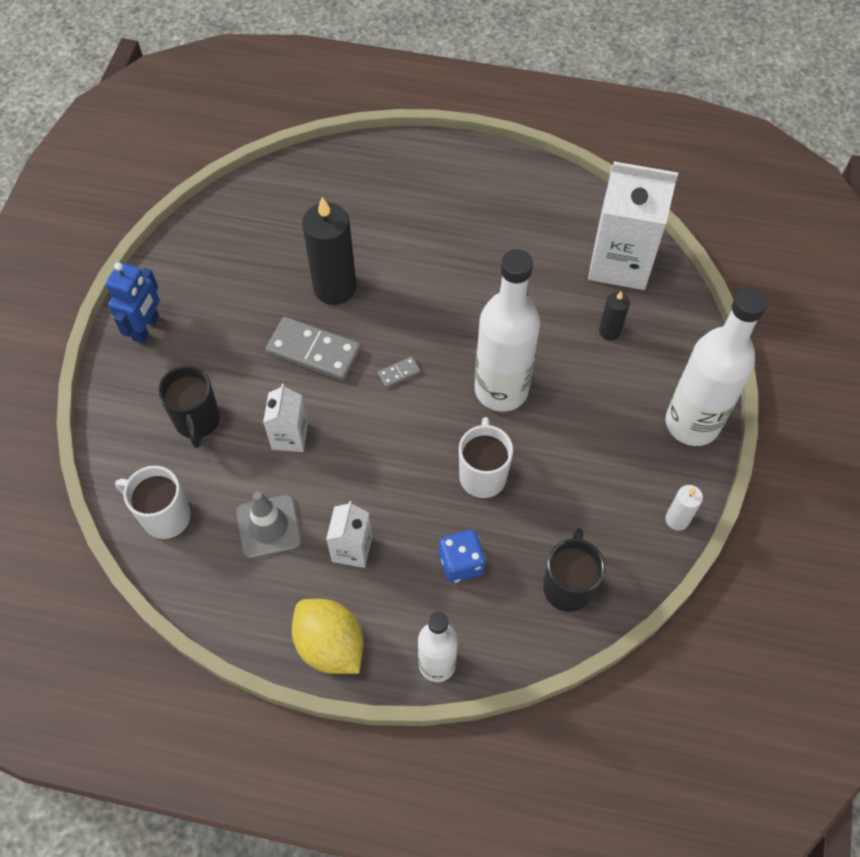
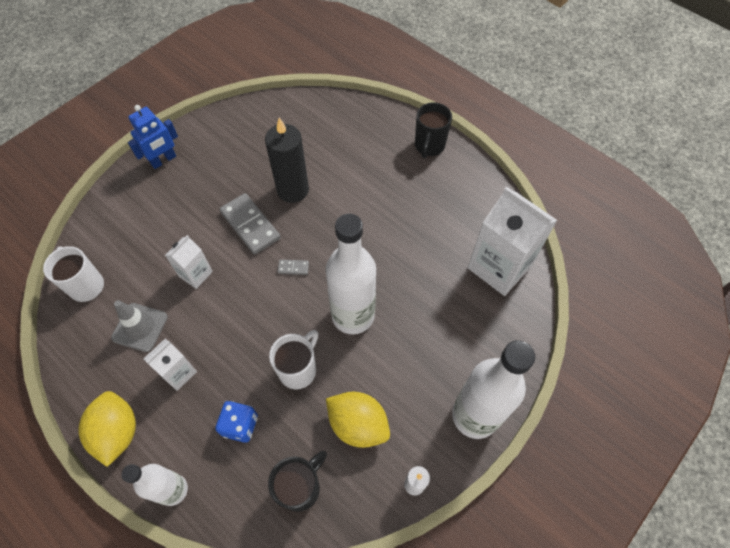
camera: 30 degrees right, 0 degrees up
black mug [158,366,220,448] -> black mug moved to [415,102,452,158]
black candle [599,291,630,341] -> none
none -> yellow lemon [326,392,390,448]

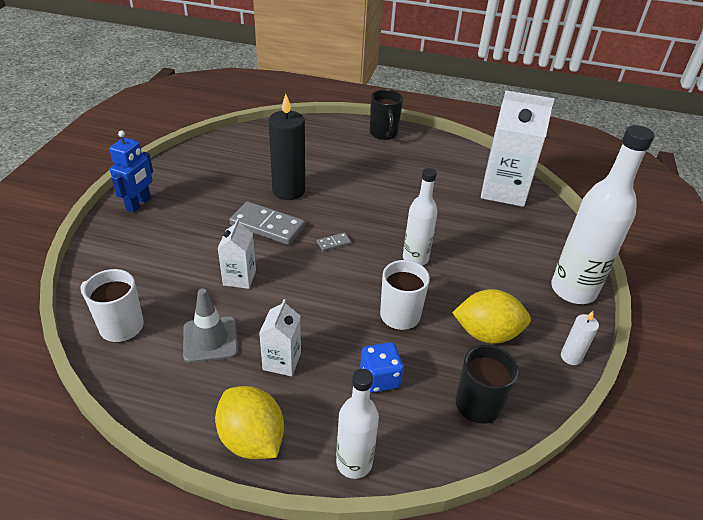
camera: 30 degrees left, 20 degrees down
white bottle [325,214,376,334] -> white bottle [403,168,438,266], size x0.60

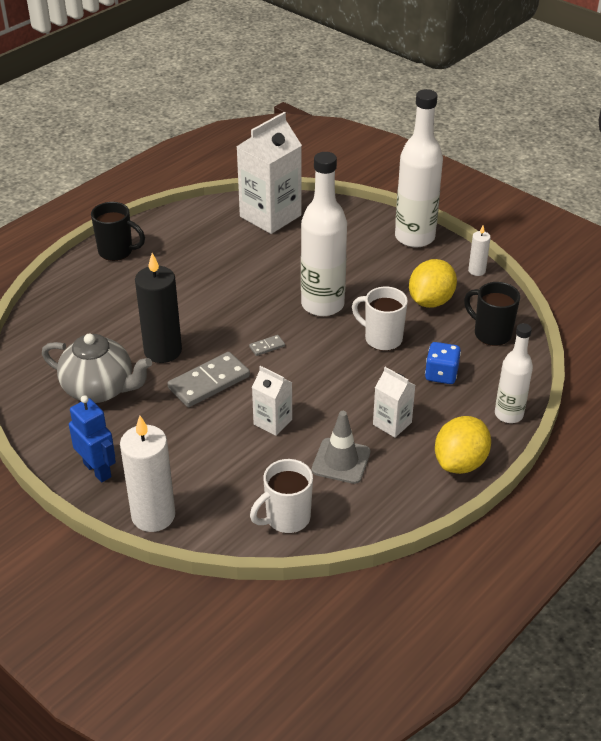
camera: 60 degrees left, 0 degrees up
yellow lemon [215,386,284,459] -> yellow lemon turned 45 degrees counterclockwise [435,416,491,474]
grey domino [317,233,351,251] -> grey domino turned 60 degrees clockwise [249,335,285,356]
white bottle [403,168,438,266] -> white bottle [301,152,347,316], size x1.66
none -> grey teapot [42,333,152,403]
none -> white candle [120,416,176,532]

